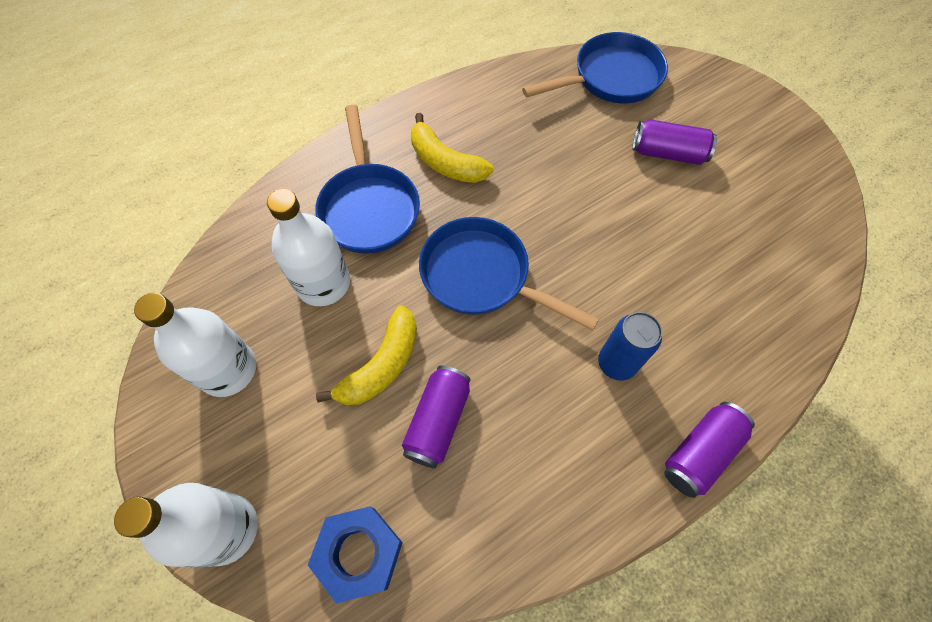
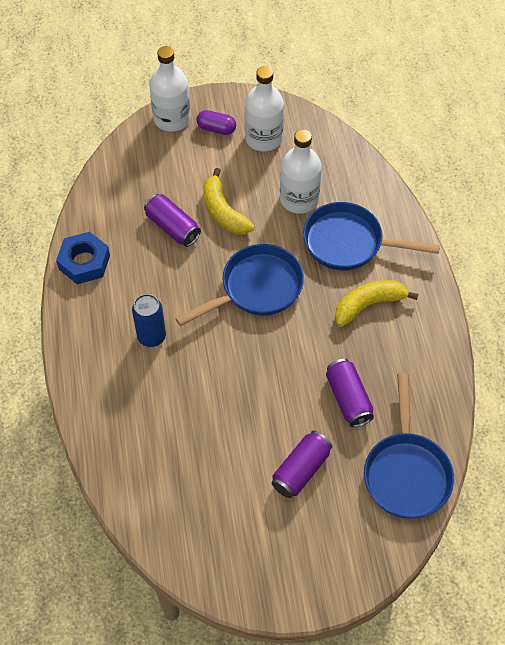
camera: 115 degrees right, 5 degrees down
blue nut [308,506,403,604] -> blue nut moved to [56,232,110,284]
purple can [664,402,755,498] -> purple can moved to [326,359,374,427]
none -> purple capsule [196,110,236,135]

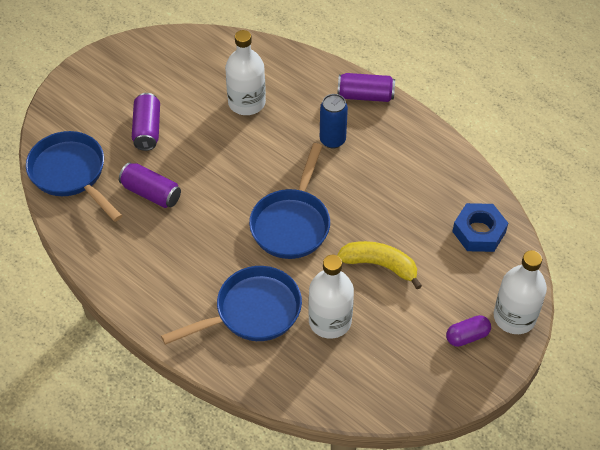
camera: 140 degrees right, 5 degrees down
blue nut [56,232,110,284] -> blue nut moved to [452,203,508,252]
purple can [144,194,201,247] -> purple can moved to [337,73,395,102]
white bottle [245,66,284,151] -> white bottle moved to [225,30,266,115]
yellow banana [335,280,419,327] -> none

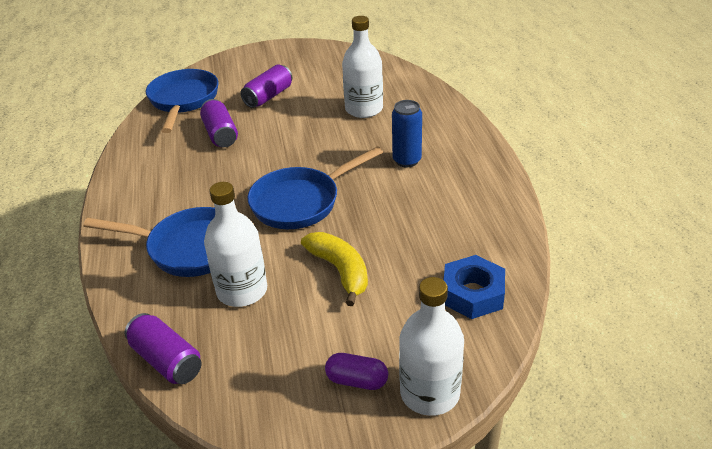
camera: 40 degrees right, 15 degrees down
purple can [337,73,395,102] -> purple can moved to [124,313,201,384]

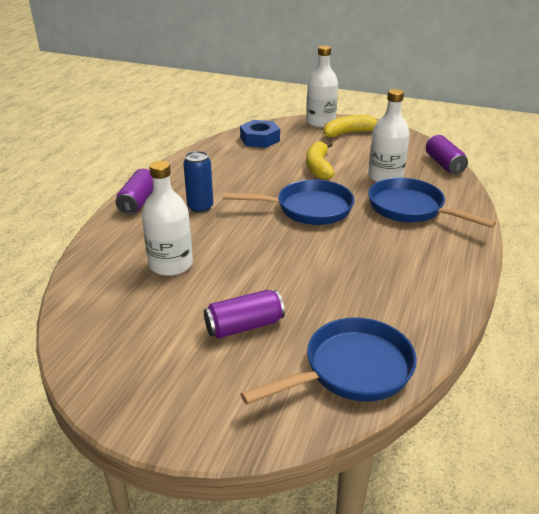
camera: 150 degrees left, 5 degrees down
blue pan [146,69,218,133] -> blue pan turned 150 degrees counterclockwise [240,317,417,404]
purple can [200,99,238,147] -> purple can moved to [116,169,153,214]
purple capsule [325,353,388,390] -> yellow banana [323,115,377,137]

